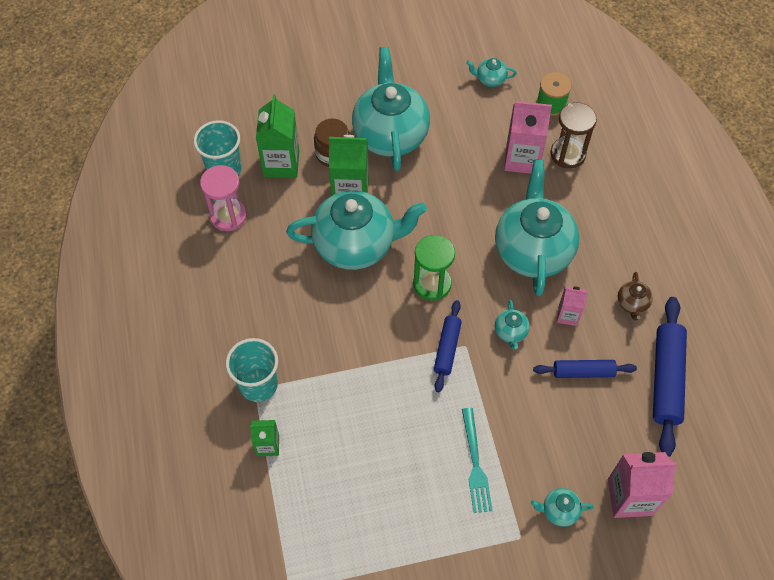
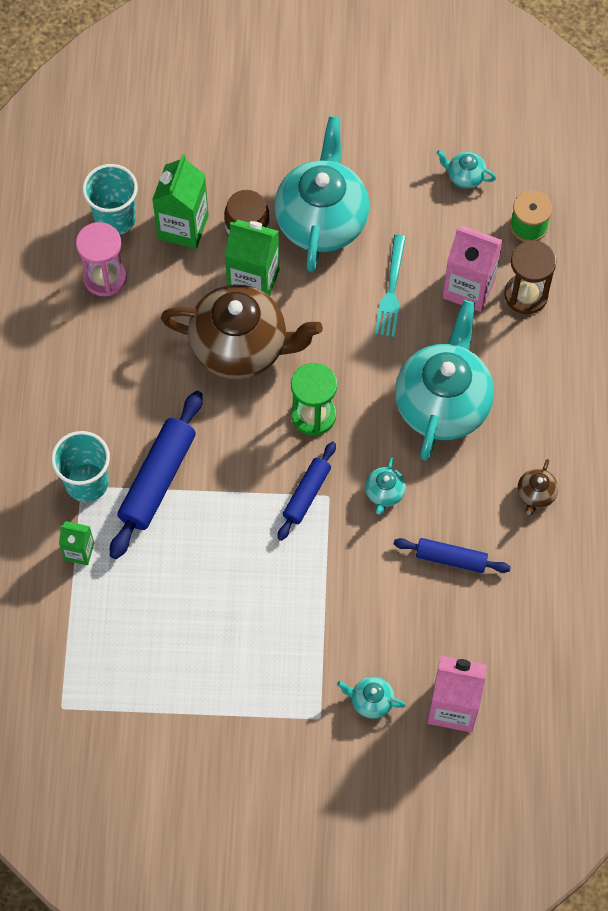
camera: 15 degrees right, 5 degrees up
turquoise teapot [286,190,427,270] -> brown teapot [161,284,323,379]
turquoise fork [462,408,493,513] -> turquoise fork moved to [375,235,406,337]
pink carton [557,286,588,326] -> none
blue rolling pin [653,297,687,457] -> blue rolling pin moved to [110,391,203,559]

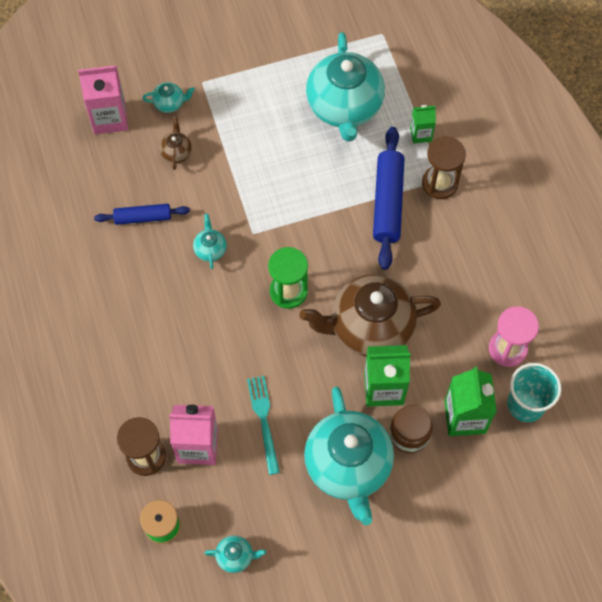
camera: 160 degrees right, 0 degrees up
turquoise cup [51,431,110,502] -> brown hourglass [422,136,466,199]
blue rolling pin [277,442,336,541] -> none
turquoise teapot [395,300,494,461] -> turquoise teapot moved to [306,32,385,142]
brown teapot [518,459,558,515] -> brown teapot moved to [159,117,192,170]

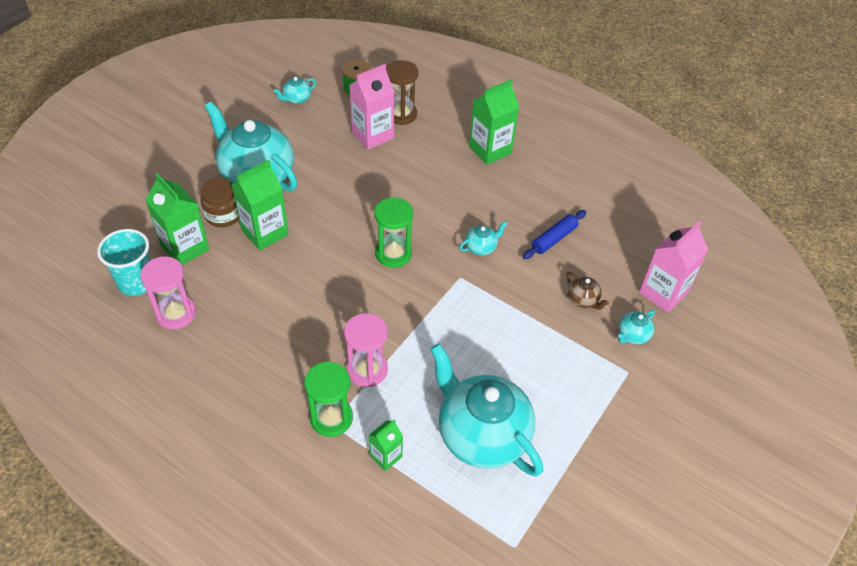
camera: 140 degrees right, 15 degrees down
turquoise teapot [193,214,227,269] -> turquoise teapot turned 75 degrees counterclockwise [459,221,508,255]
turquoise fork [247,376,280,475] -> none
brown teapot [299,274,441,357] -> none
blue rolling pin [373,127,405,270] -> pink hourglass [344,313,388,387]
brown hourglass [422,136,466,199] -> green hourglass [304,361,353,437]
none -> green carton [469,80,519,165]

